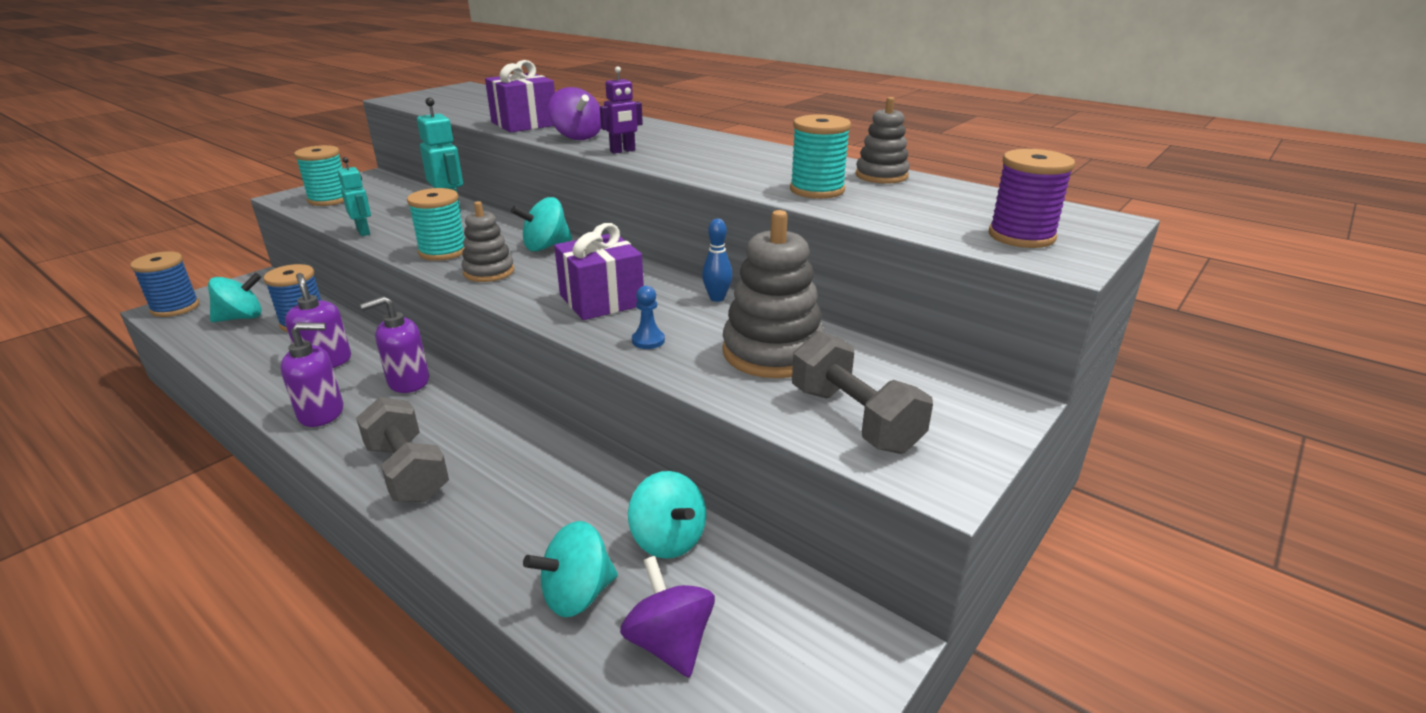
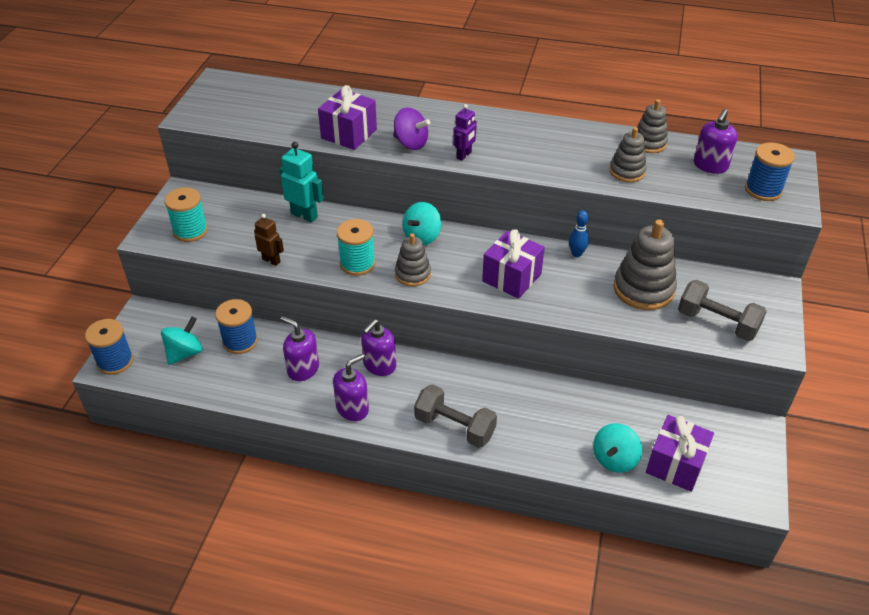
camera: 25 degrees left, 15 degrees up
turquoise robot [338,157,371,236] -> brown robot [254,214,284,266]
purple spinning top [620,556,715,678] -> purple gift [646,415,714,492]
turquoise spinning top [628,471,706,559] -> none
blue pawn [632,286,665,349] -> none
turquoise spool [790,114,851,199] -> grey stacking toy [610,127,647,182]
purple spool [989,149,1075,248] -> blue spool [745,142,795,201]
none -> purple soap dispenser [694,109,738,174]

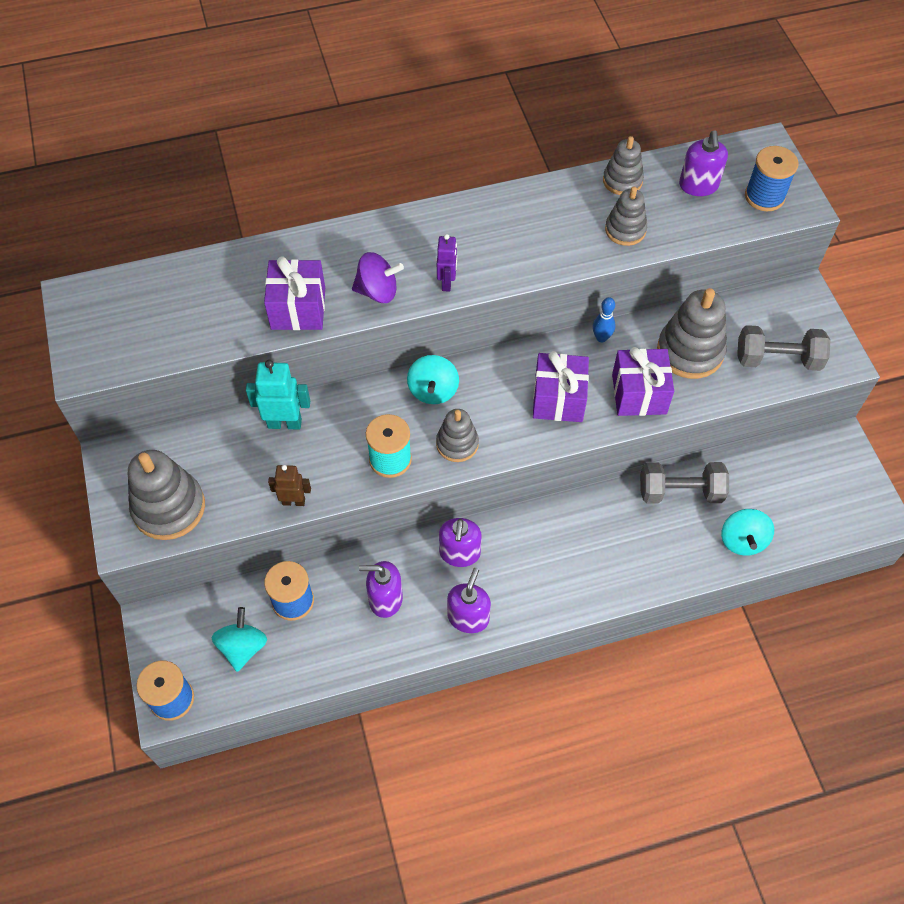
camera: 30 degrees left, 15 degrees up
turquoise spool [164,187,208,242] -> grey stacking toy [128,450,205,540]
grey dumbbell [414,384,497,448] -> grey dumbbell moved to [640,462,729,504]
purple gift [646,415,714,492] -> purple gift moved to [612,347,674,416]

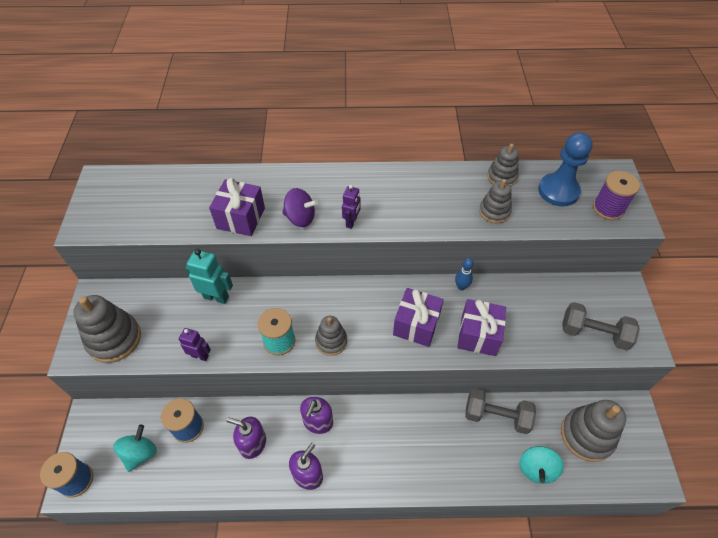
camera: 15 degrees right, 5 degrees down
brown robot [268,465,311,506] -> purple robot [178,328,211,361]
turquoise spinning top [407,355,459,404] -> none
grey stacking toy [657,288,727,379] -> grey stacking toy moved to [561,400,626,462]
purple soap dispenser [679,131,728,196] -> blue pawn [538,132,593,207]
blue spool [745,146,798,211] -> purple spool [593,171,640,220]

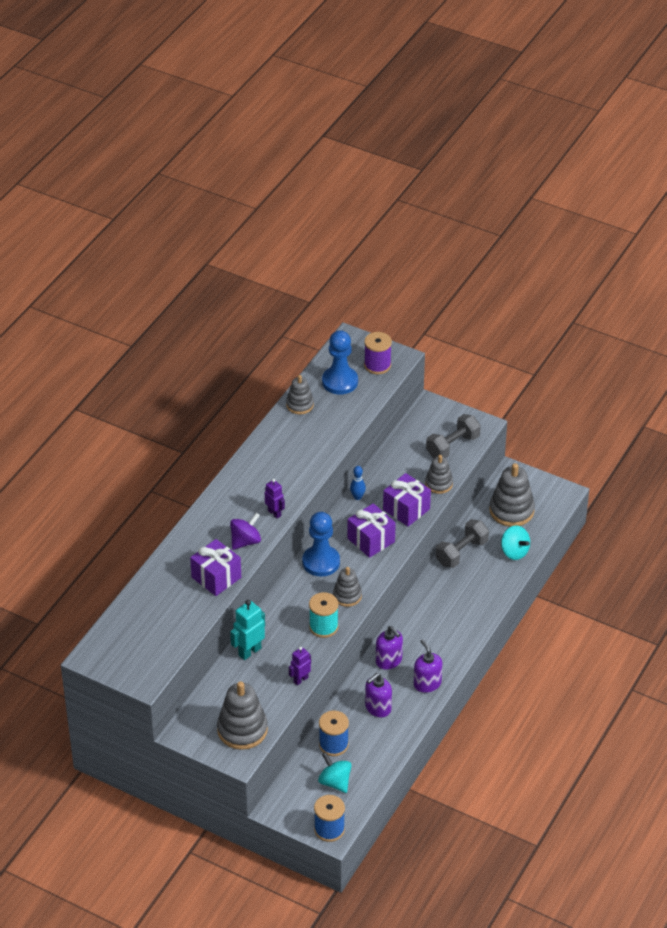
camera: 60 degrees left, 10 degrees down
grey stacking toy [479,179,512,223] -> grey stacking toy moved to [425,455,453,494]
none -> blue pawn [302,512,340,577]

